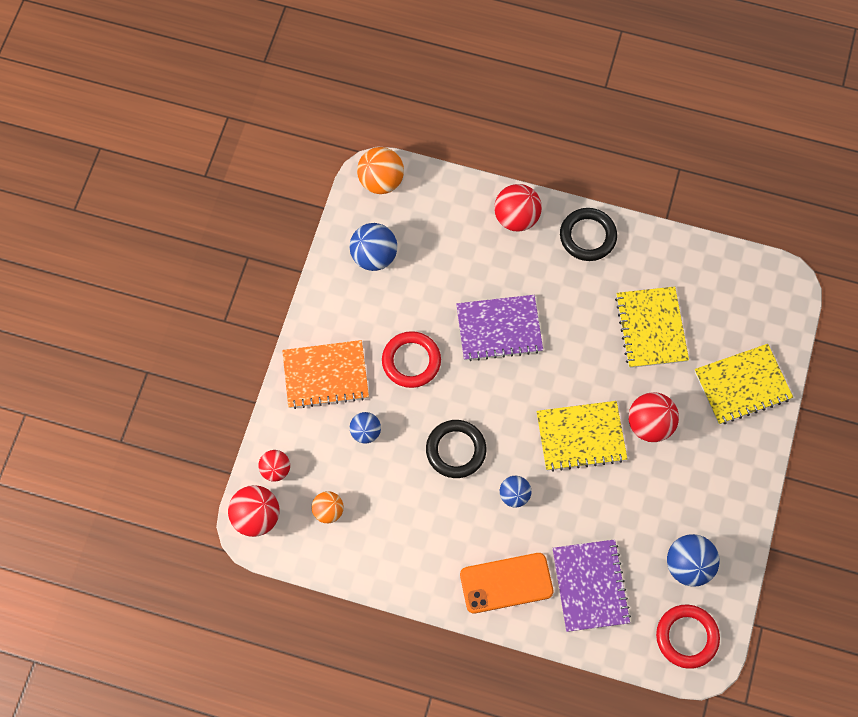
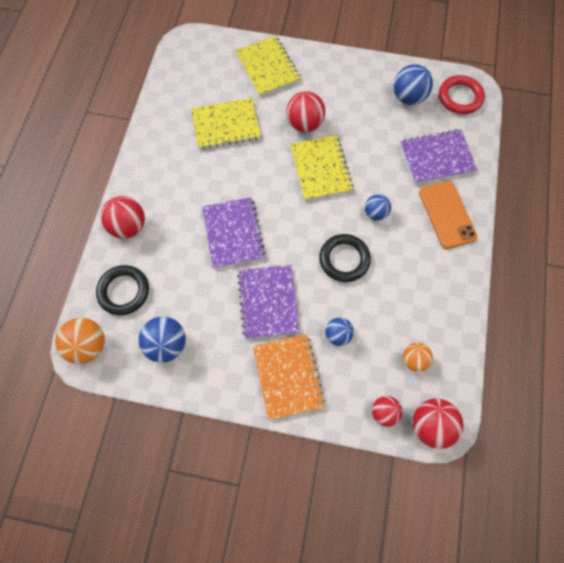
camera: 95 degrees left, 0 degrees up
red ring [382,331,441,388] -> purple notebook [237,265,299,339]
black ring [560,208,617,261] -> black ring moved to [96,265,149,315]

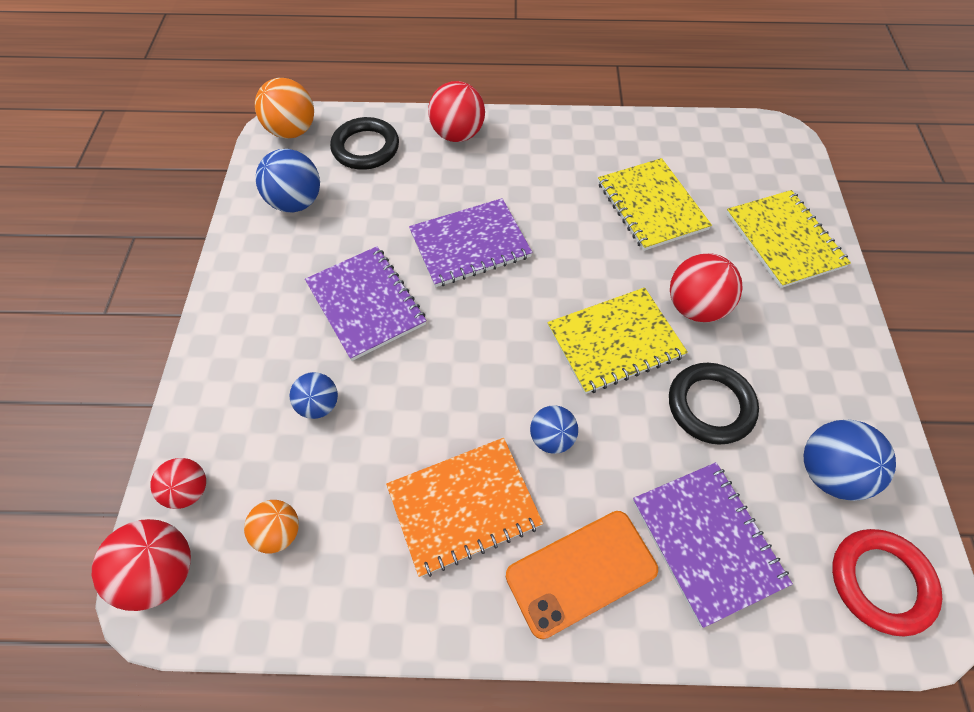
camera: 80 degrees right, 10 degrees down
yellow notebook [235,36,301,97] -> yellow notebook turned 75 degrees counterclockwise [726,190,851,288]
purple notebook [237,265,299,339] -> purple notebook turned 75 degrees clockwise [305,246,427,361]
orange notebook [253,334,325,420] -> orange notebook moved to [386,438,543,577]
black ring [319,234,371,282] -> black ring moved to [669,363,759,445]

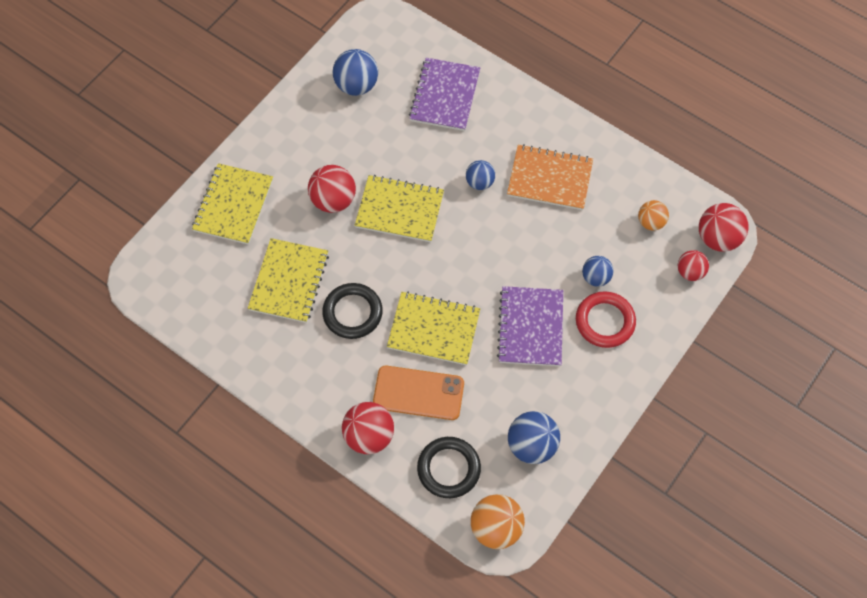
camera: 145 degrees left, 5 degrees up
purple notebook [409,198,533,287] -> yellow notebook [387,292,480,365]
orange phone [506,511,658,639] -> orange phone moved to [373,366,464,420]
black ring [669,363,759,445] -> black ring moved to [322,283,383,339]
red ring [832,529,942,637] -> red ring moved to [576,291,636,348]

